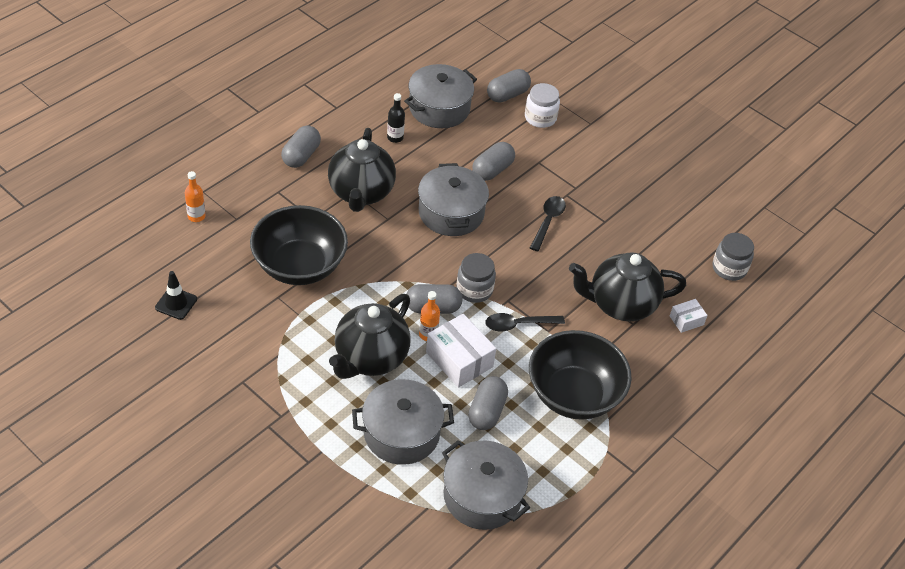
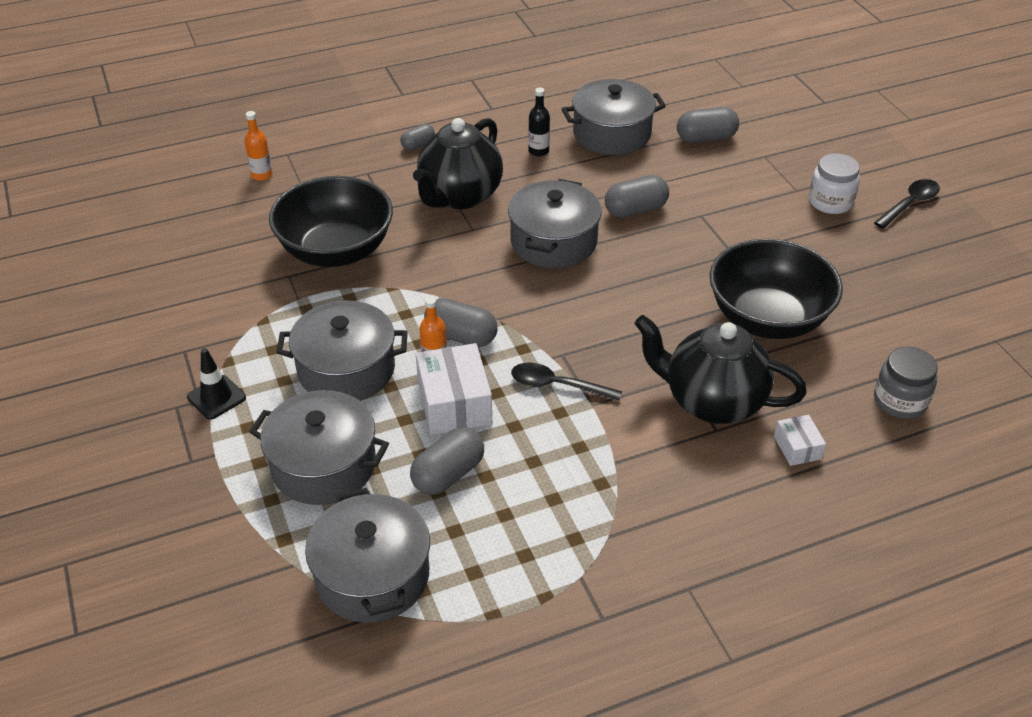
camera: 30 degrees right, 5 degrees down
black traffic cone [155,271,197,320] -> black traffic cone moved to [187,348,246,420]
grey capsule [281,126,321,168] -> grey capsule [400,124,435,150], size x0.60
black teapot [329,294,411,379] -> grey pot [276,300,408,401]
grey jar [456,253,496,303] -> none
white jar [525,83,560,128] -> white jar moved to [809,153,860,214]
black bowl [529,330,632,420] -> black bowl moved to [710,239,843,339]
black spoon [530,196,566,251] -> black spoon moved to [874,179,940,229]
white box [670,299,708,333] -> white box turned 75 degrees clockwise [774,415,826,466]

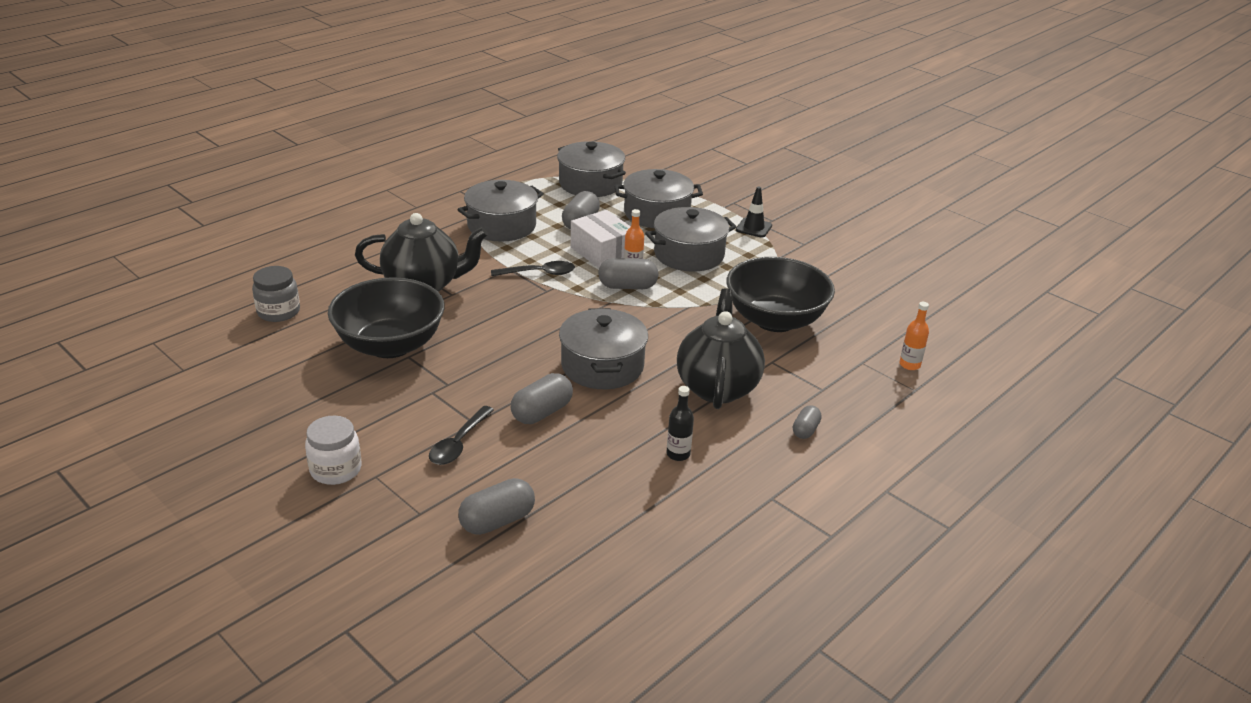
camera: 155 degrees right, 10 degrees down
grey pot [562,79,666,155] -> grey pot moved to [457,180,544,241]
white box [774,415,826,466] -> none
black spoon [874,179,940,229] -> black spoon moved to [429,406,494,465]

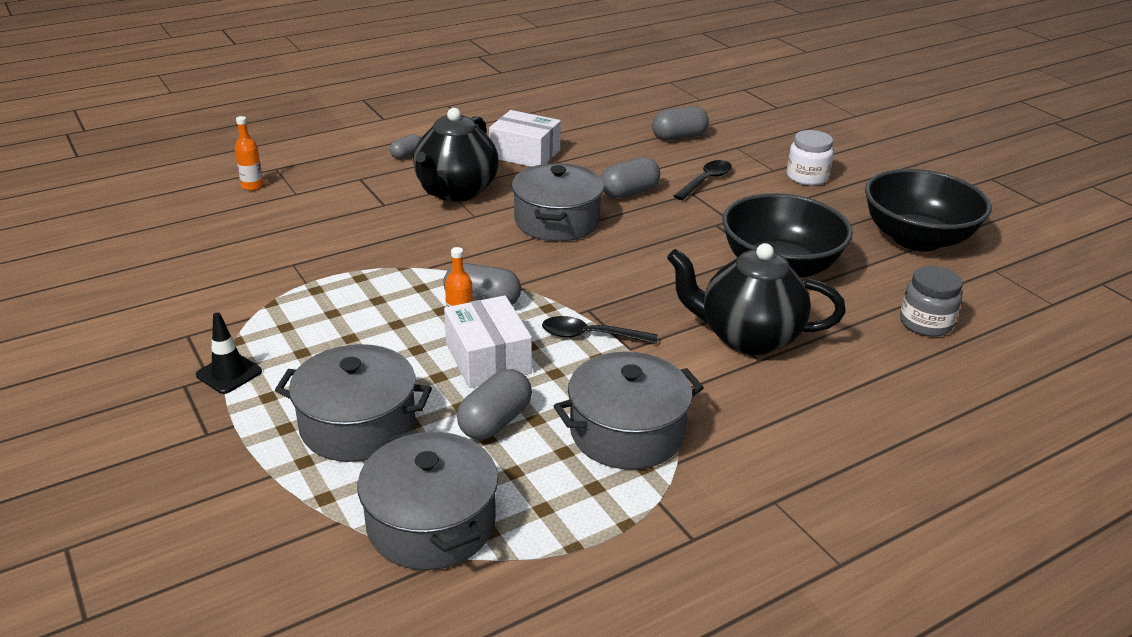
camera: 165 degrees left, 0 degrees up
grey pot [645,207,737,272] -> none
black bottle [667,386,694,461] -> white box [489,110,561,167]
black bowl [727,257,835,332] -> black bowl moved to [865,169,991,252]

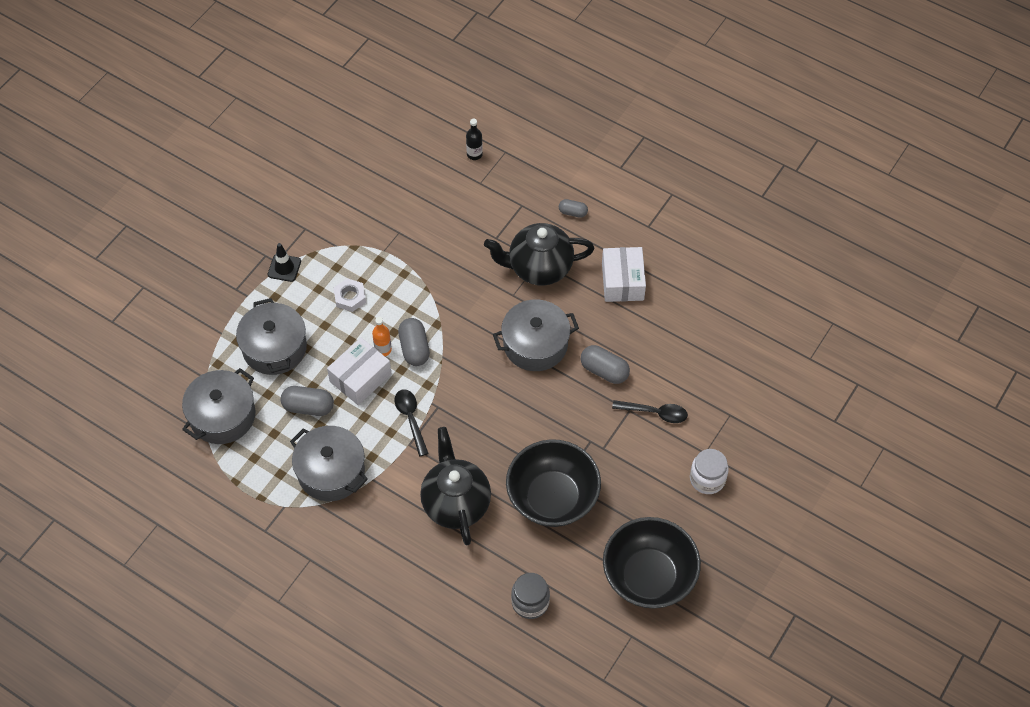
camera: 65 degrees right, 25 degrees up
orange bottle [235,116,263,190] -> black bottle [466,119,483,160]
grey capsule [652,106,709,141] -> none
none -> white nut [334,278,366,312]

